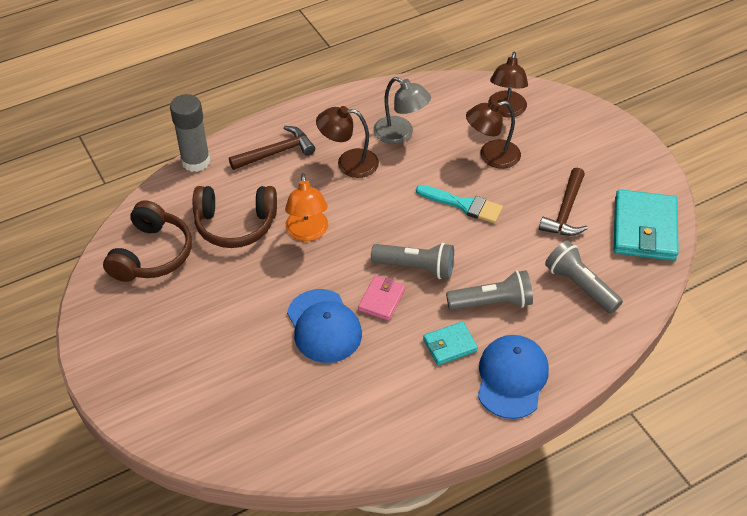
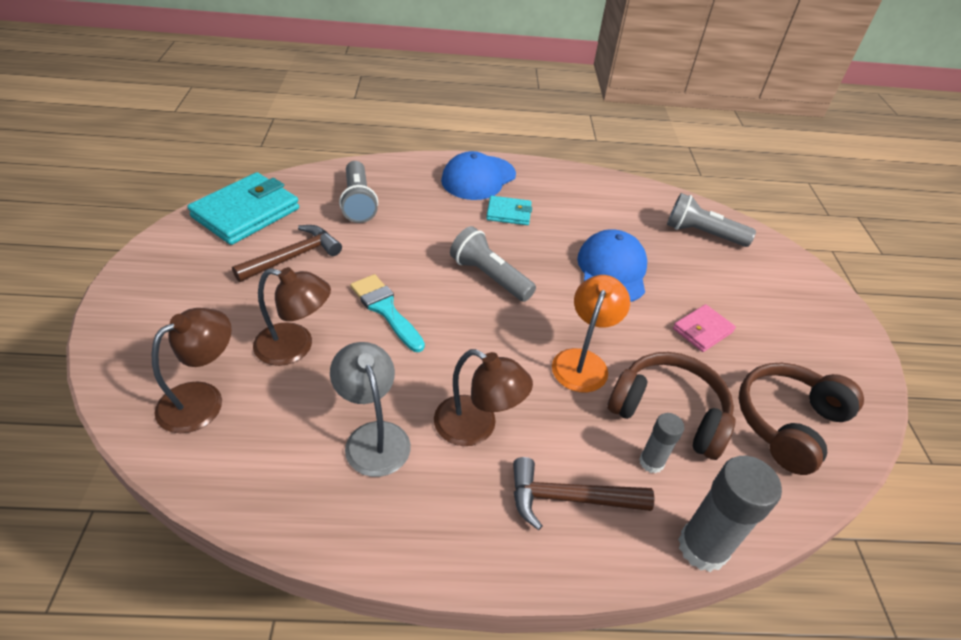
camera: 155 degrees left, 5 degrees down
pink wallet [358,276,405,321] -> pink wallet moved to [673,304,736,352]
grey flashlight [446,270,533,310] -> grey flashlight moved to [667,193,756,247]
none -> grey glue stick [639,413,684,474]

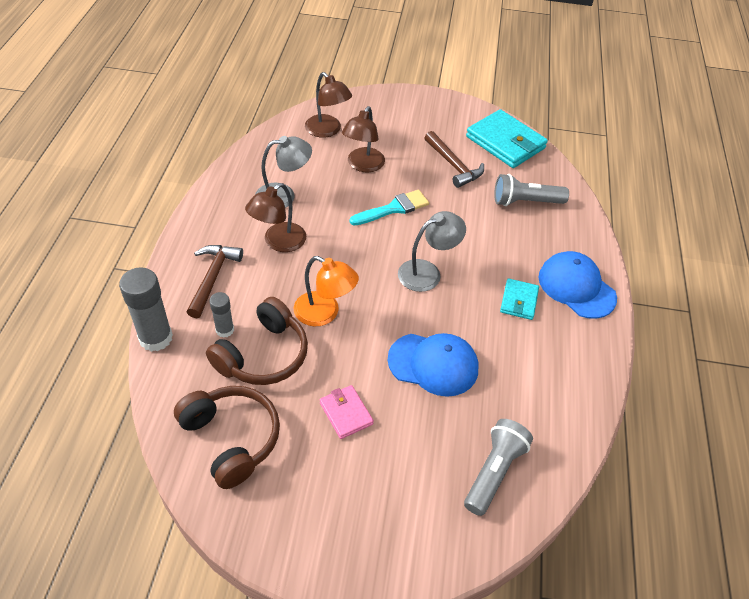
camera: 100 degrees right, 5 degrees up
grey flashlight [450,226,536,302] -> grey lamp [398,211,466,292]

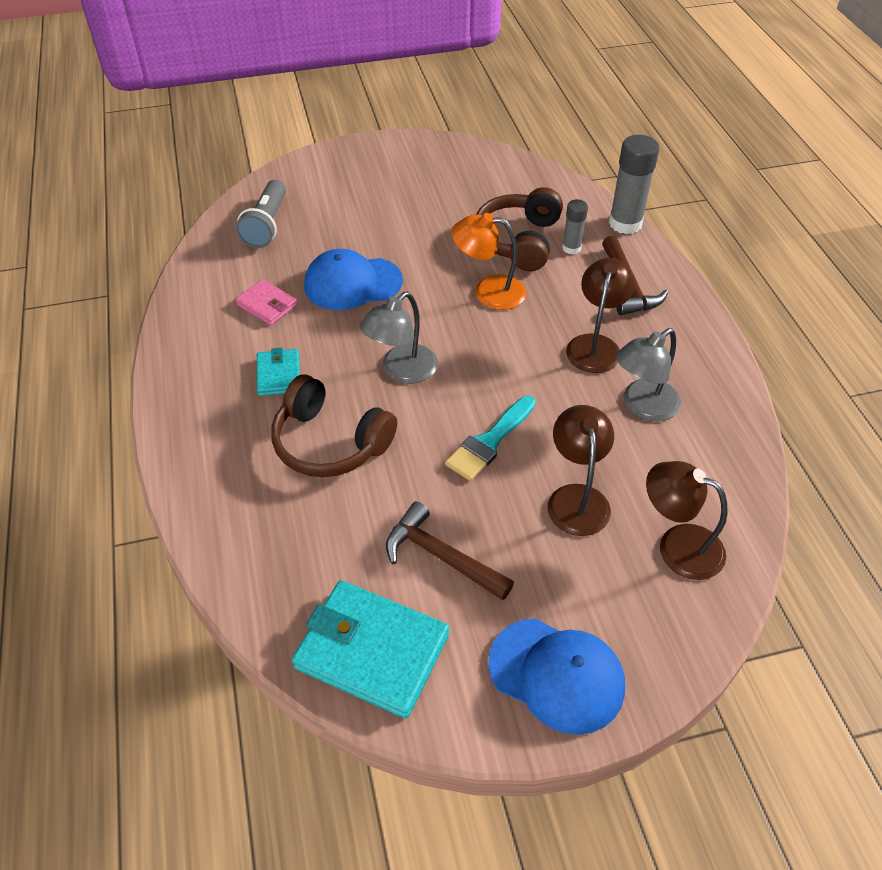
camera: 160 degrees right, 0 degrees up
brown headphones [174,386,280,489] -> brown headphones moved to [271,374,397,477]
pink wallet [320,385,374,439] -> pink wallet moved to [235,279,298,325]
grey flashlight [494,174,569,206] -> none
blue cap [538,251,617,319] -> blue cap moved to [488,618,625,735]

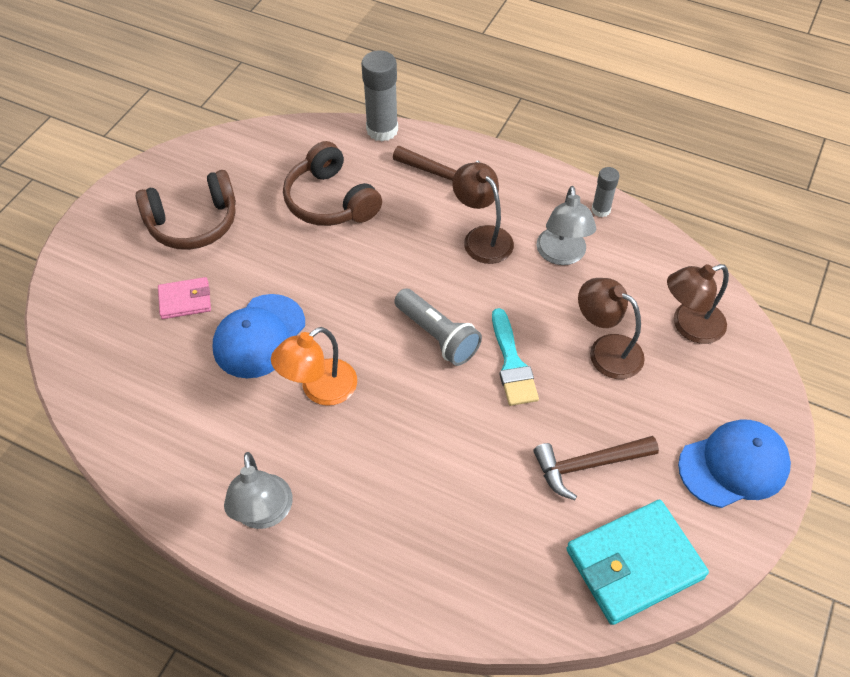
camera: 50 degrees left, 5 degrees up
pink wallet [235,279,298,325] -> pink wallet moved to [158,277,211,319]
grey flashlight [236,180,286,248] -> grey flashlight moved to [394,288,482,366]
turquoise wallet [257,348,300,396] -> none
brown headphones [271,374,397,477] -> brown headphones moved to [136,170,236,250]
grey lamp [360,292,438,384] -> grey lamp moved to [224,452,293,529]
orange lamp [451,213,526,310] -> orange lamp moved to [271,327,357,406]
grey glue stick [562,199,588,254] -> grey glue stick moved to [592,167,619,217]

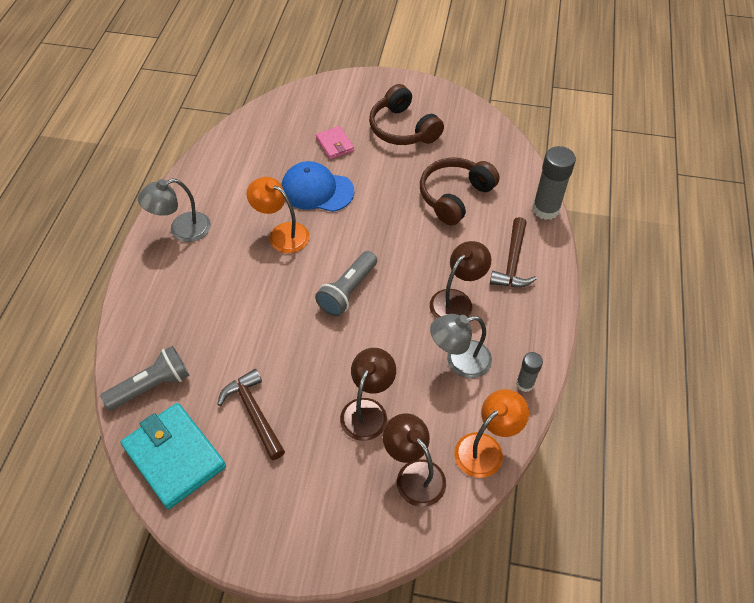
camera: 75 degrees right, 0 degrees up
turquoise brush [492,308,539,406] -> none
blue cap [678,419,791,508] -> none
none -> grey flashlight [100,346,190,411]
none -> orange lamp [454,389,529,478]

